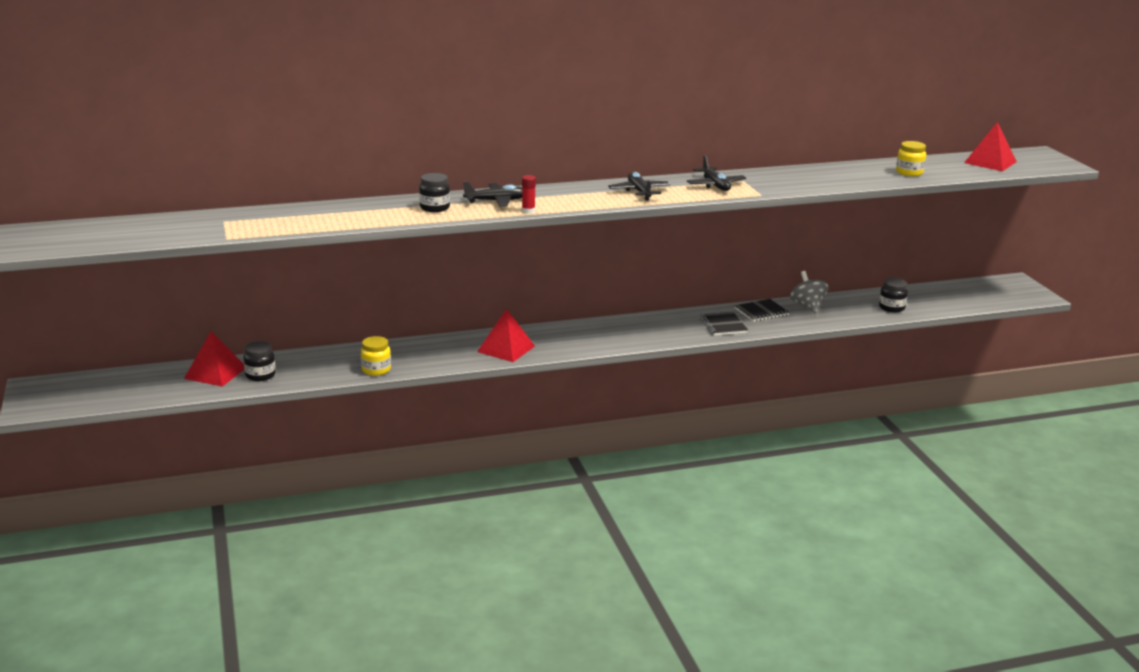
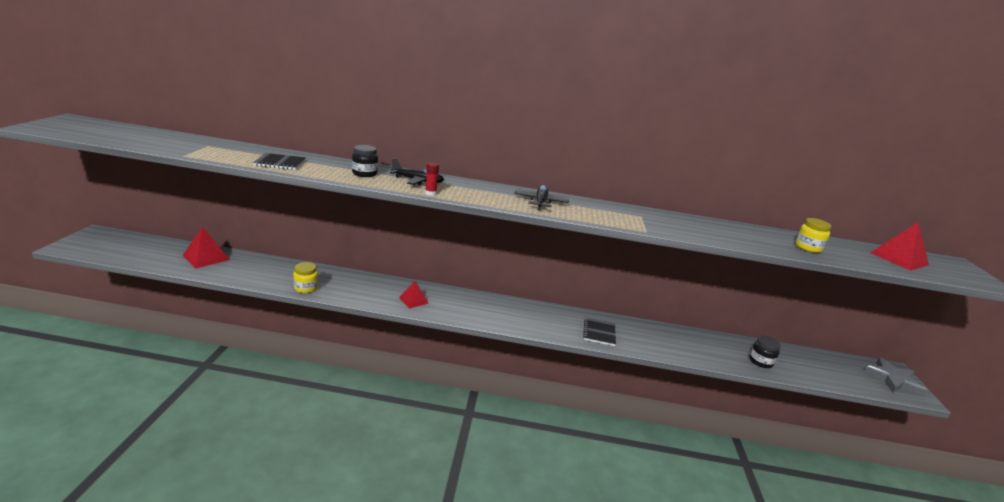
camera: 20 degrees right, 0 degrees up
black jar [244,341,276,381] -> none
red pyramid [477,309,535,362] -> red pyramid [399,281,429,309], size x0.65
black plane [687,155,746,191] -> none
black notebook [735,299,789,322] -> black notebook moved to [253,153,306,170]
grey spinning top [790,271,829,313] -> none
none -> grey star [864,357,927,396]

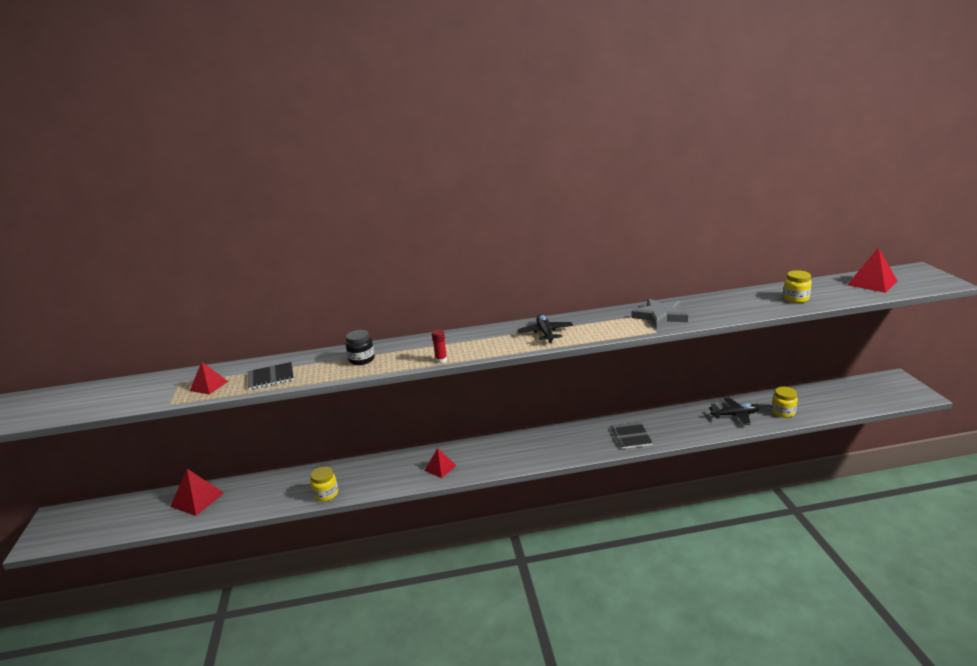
camera: 10 degrees left, 0 degrees up
black plane [390,158,444,185] -> black plane moved to [709,398,760,425]
black jar [749,335,781,368] -> yellow jar [771,387,798,418]
grey star [864,357,927,396] -> grey star moved to [631,298,688,329]
none -> red pyramid [190,362,228,395]

